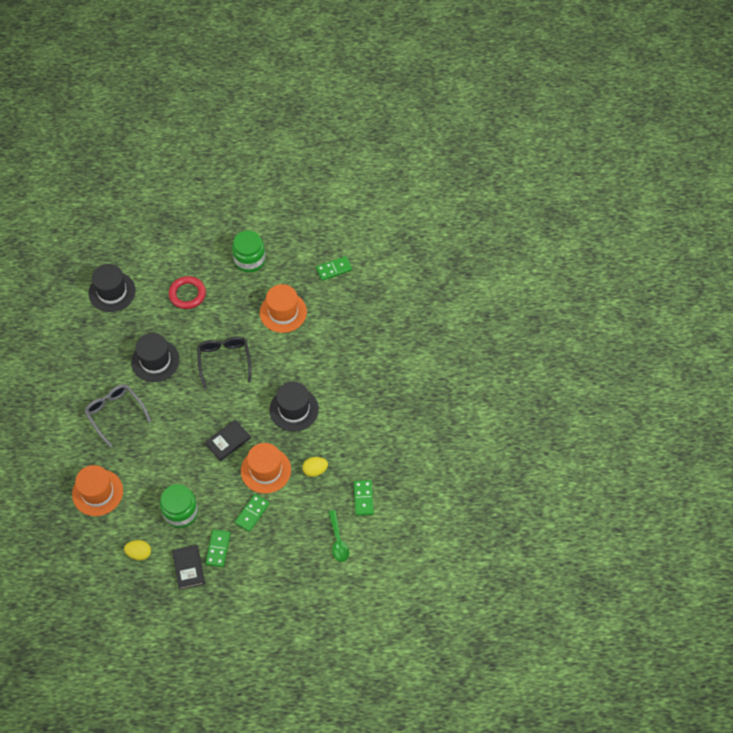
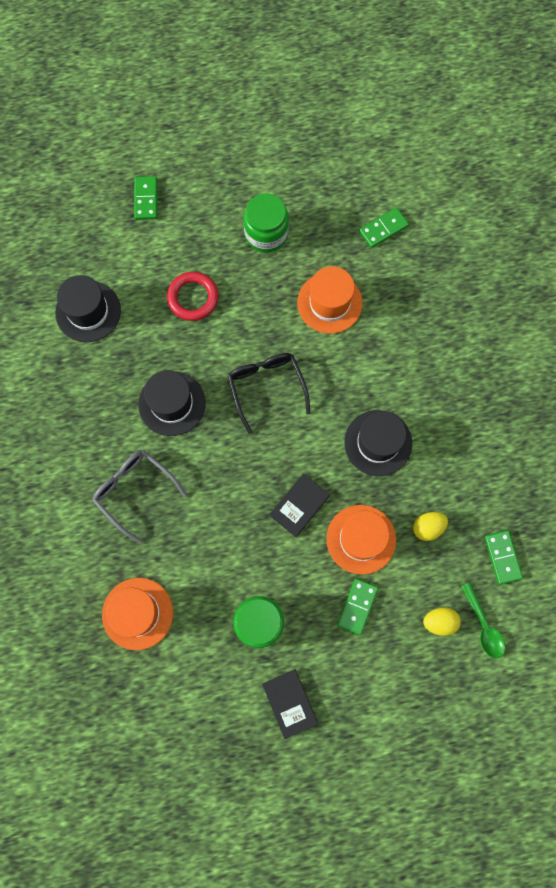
camera: 10 degrees left, 15 degrees up
yellow egg [124,540,151,560] -> yellow egg moved to [423,607,461,636]
green domino [206,530,230,567] -> green domino moved to [134,176,157,220]

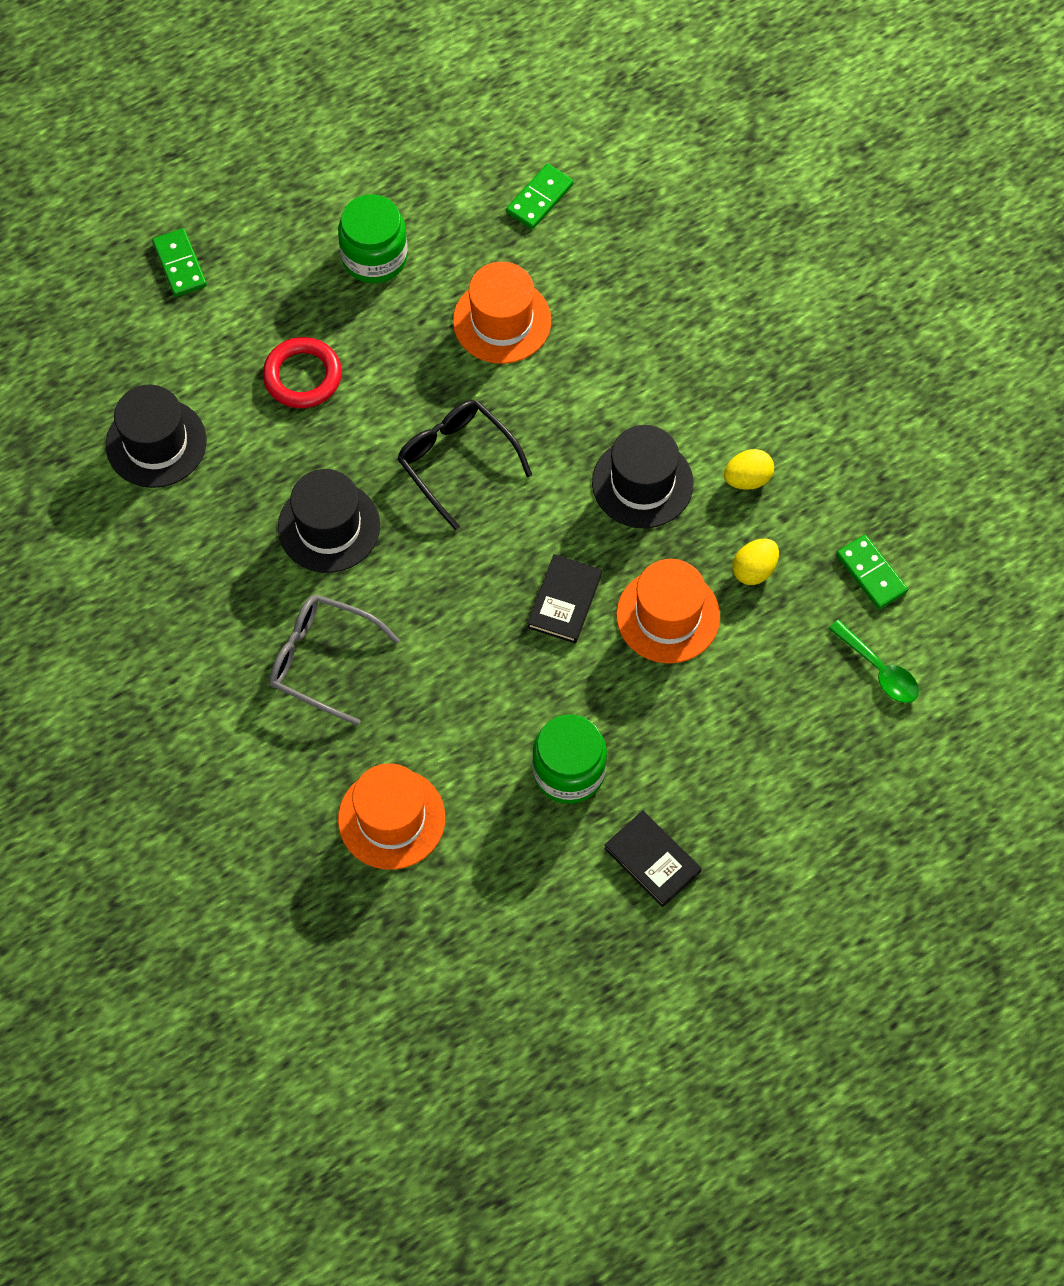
camera: 20 degrees left, 10 degrees down
green domino [338,578,378,635] -> none
yellow egg [423,607,461,636] -> yellow egg moved to [724,449,774,490]

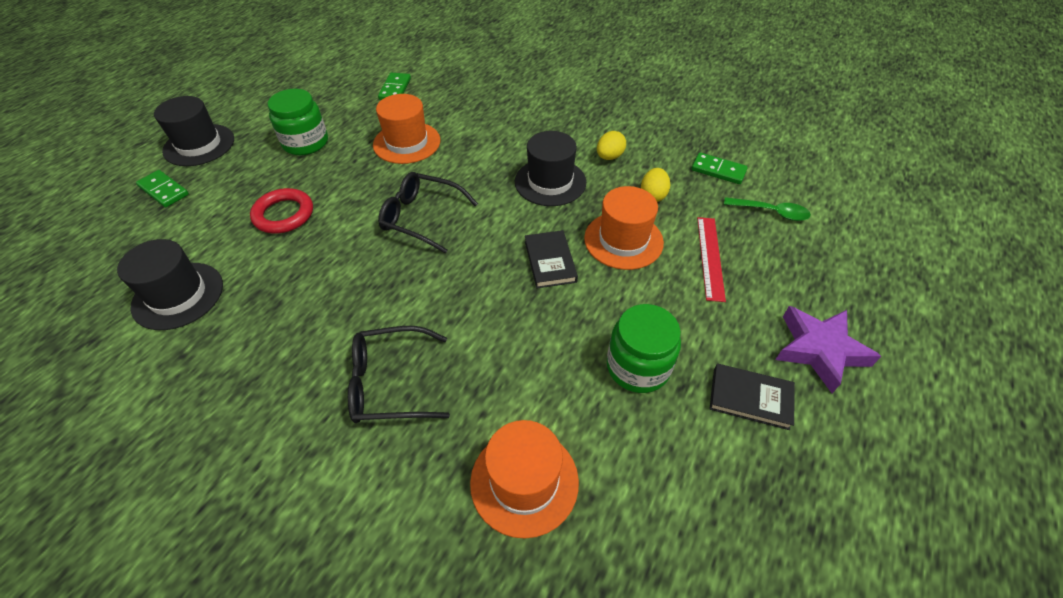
camera: 30 degrees left, 15 degrees down
grey glasses [269,594,400,726] -> black glasses [348,326,450,423]
black hat [278,469,380,573] -> black hat moved to [154,96,234,166]
none -> red ruler [697,217,726,302]
none -> purple star [775,306,881,393]

